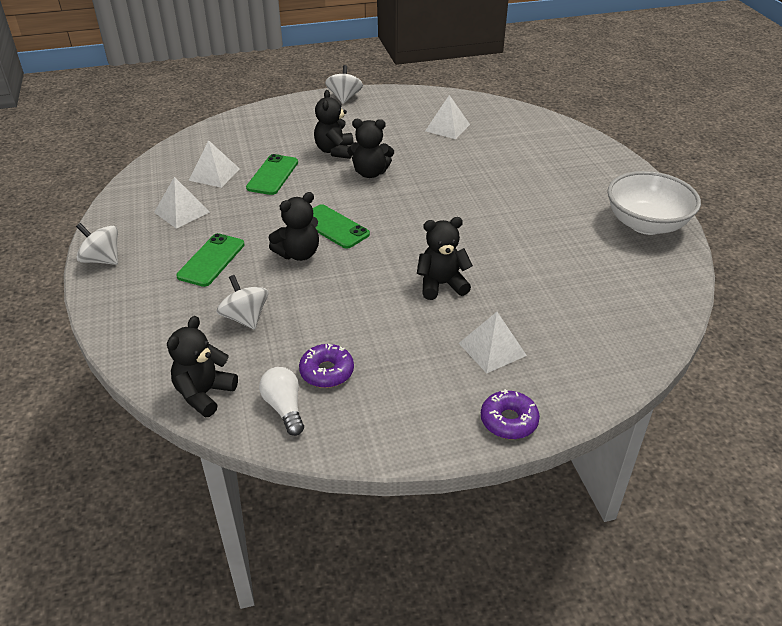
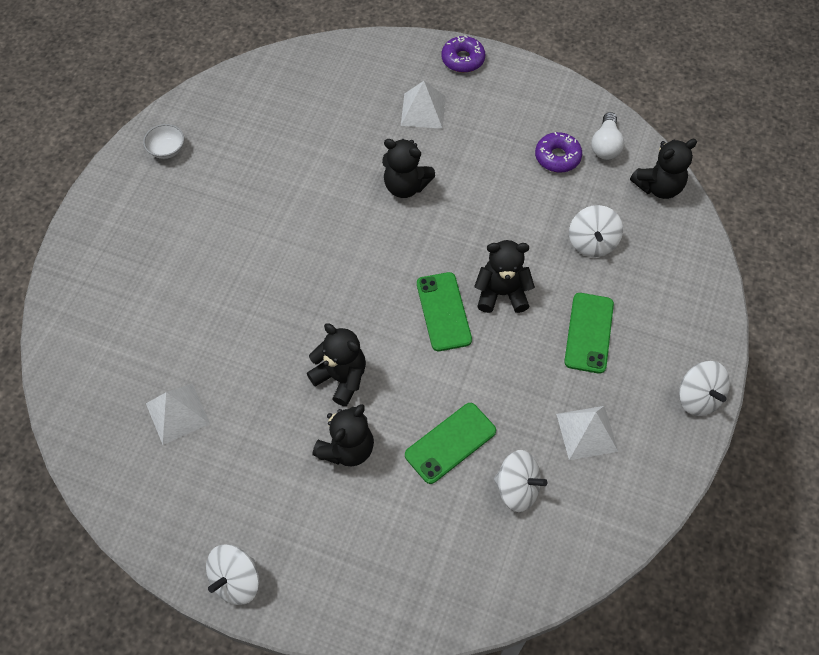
camera: 145 degrees left, 20 degrees up
green phone [176,233,245,287] -> green phone turned 45 degrees counterclockwise [564,293,614,374]
white pyramid [189,140,240,188] -> white spinning top [494,450,547,512]
white bowl [607,171,701,235] -> white bowl [143,124,184,159], size x0.43

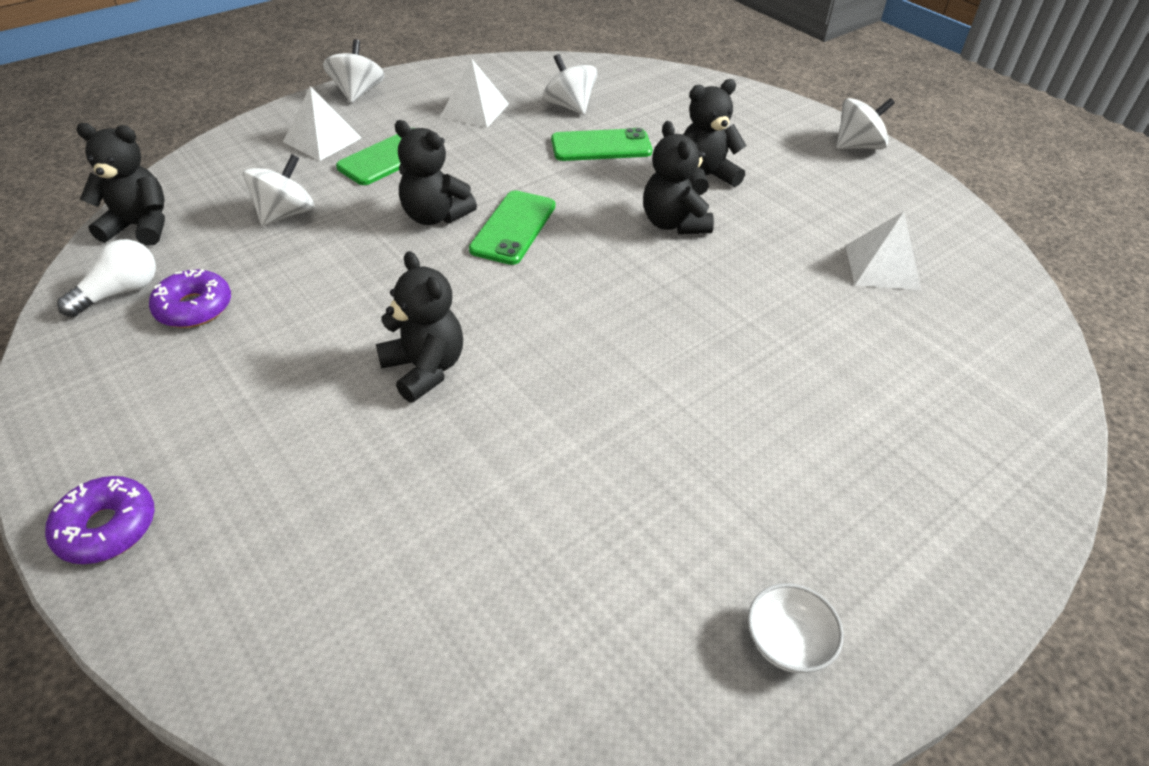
camera: 150 degrees left, 15 degrees down
white pyramid [401,81,446,129] -> white pyramid moved to [283,86,361,161]

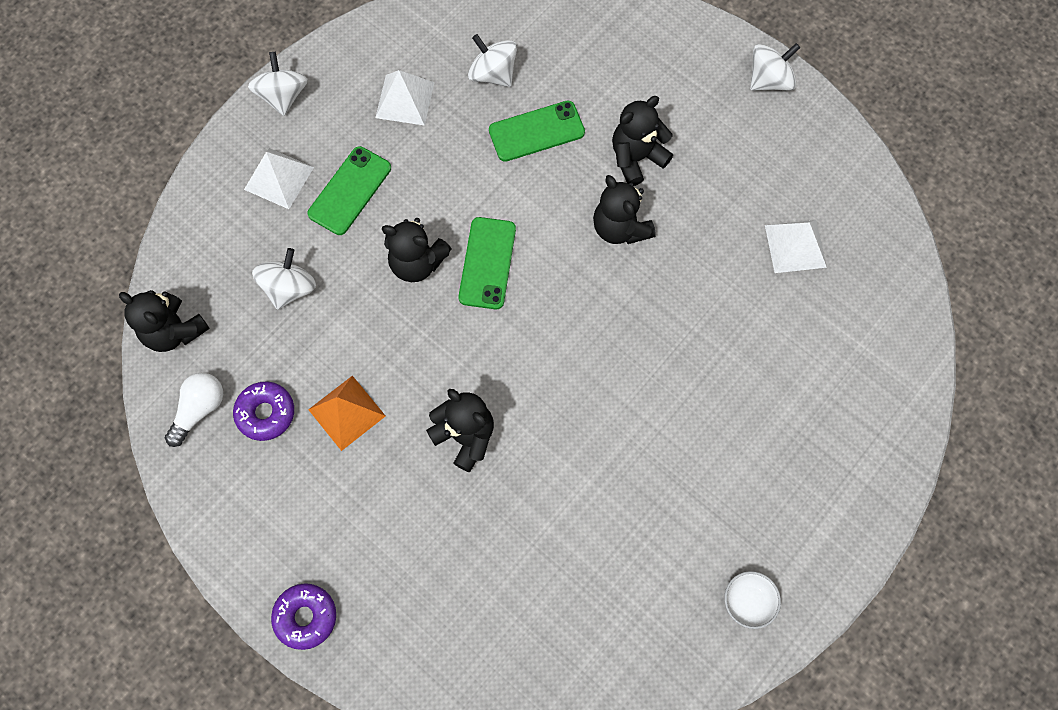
camera: 10 degrees left, 25 degrees up
black teddy bear [76,123,165,246] -> black teddy bear turned 135 degrees counterclockwise [119,290,210,352]
none -> orange pyramid [308,376,385,451]

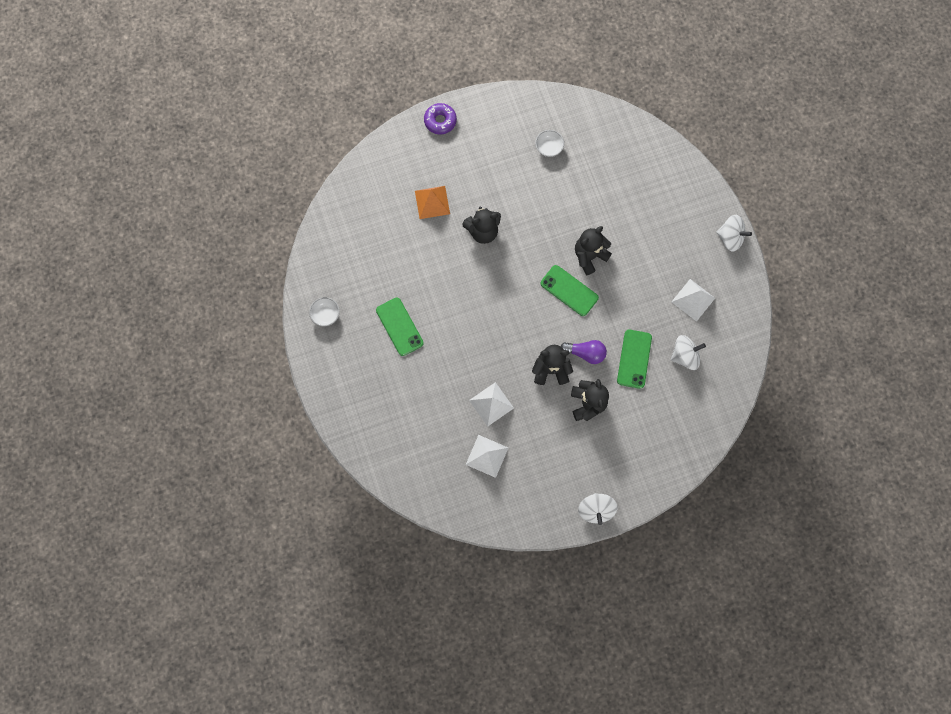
camera: 120 degrees right, 5 degrees up
black teddy bear [119,290,210,352] -> none
white light bulb [165,373,223,447] -> none
purple donut [233,381,294,441] -> white bowl [535,130,564,157]
white pyramid [244,148,314,209] -> white pyramid moved to [469,382,514,426]
white spinning top [252,248,316,310] -> none
green phone [307,146,391,235] -> green phone moved to [376,297,424,356]
orange pyramid [308,376,385,451] -> orange pyramid moved to [415,186,450,219]
none -> purple light bulb [560,340,607,364]

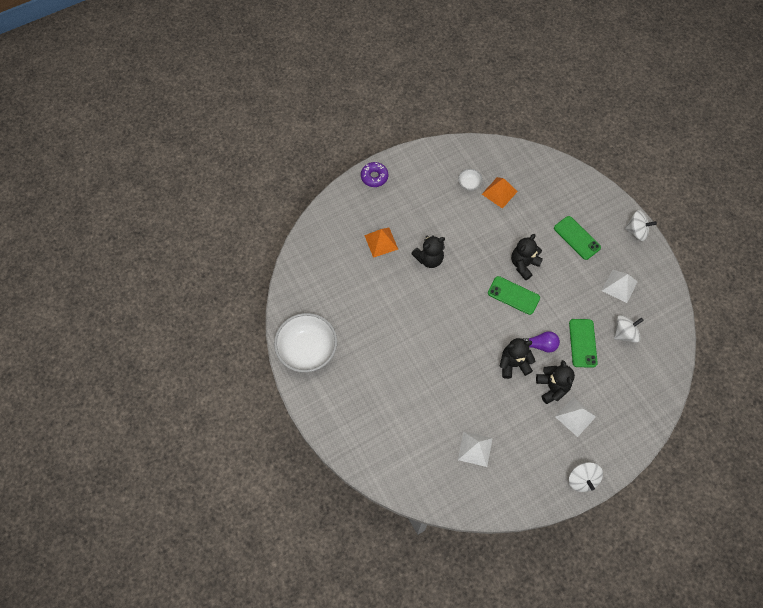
camera: 10 degrees left, 10 degrees down
white bowl [309,297,340,326] -> white bowl [274,313,337,372], size x2.31
green phone [376,297,424,356] -> green phone moved to [554,216,601,260]
white pyramid [469,382,514,426] -> white pyramid moved to [555,397,596,437]
none -> orange pyramid [482,177,518,209]

